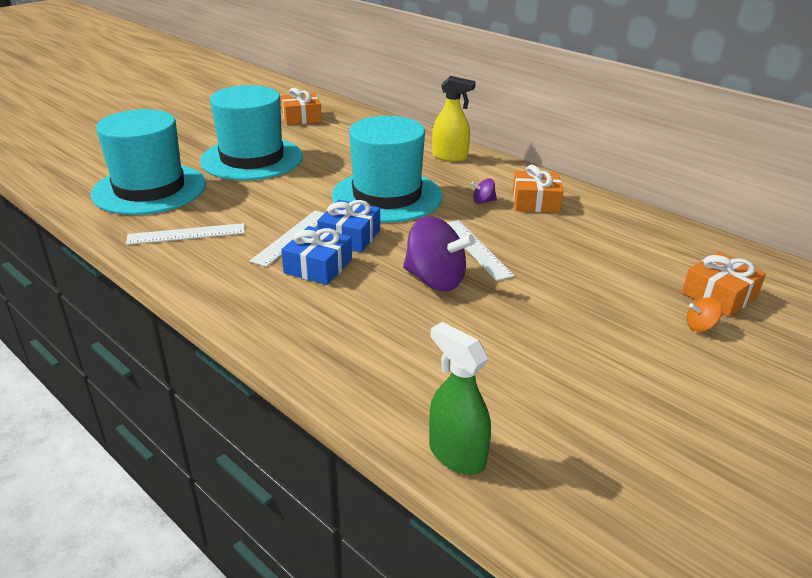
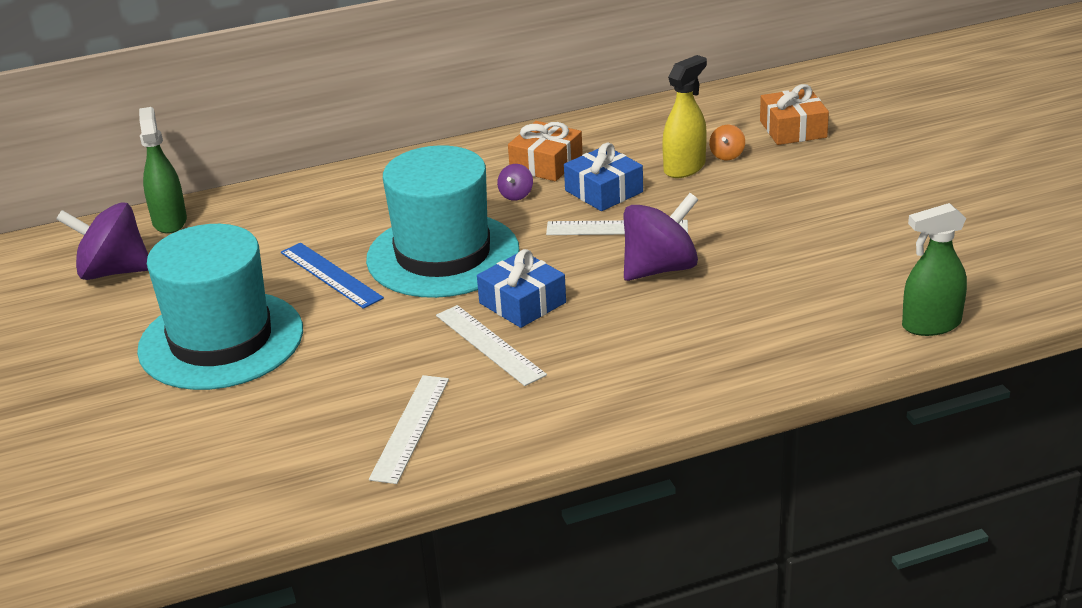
camera: 60 degrees left, 0 degrees up
turquoise hat [91,109,206,215] -> none
orange gift [281,88,322,125] -> purple spinning top [56,202,148,280]
blue gift [281,226,352,285] -> blue gift moved to [564,143,643,211]
yellow spray bottle [432,76,476,162] -> yellow spray bottle moved to [662,55,707,178]
orange spinning top [687,297,722,332] -> orange spinning top moved to [709,125,745,160]
none -> green spray bottle [139,107,187,234]
none -> blue ruler [281,243,384,309]

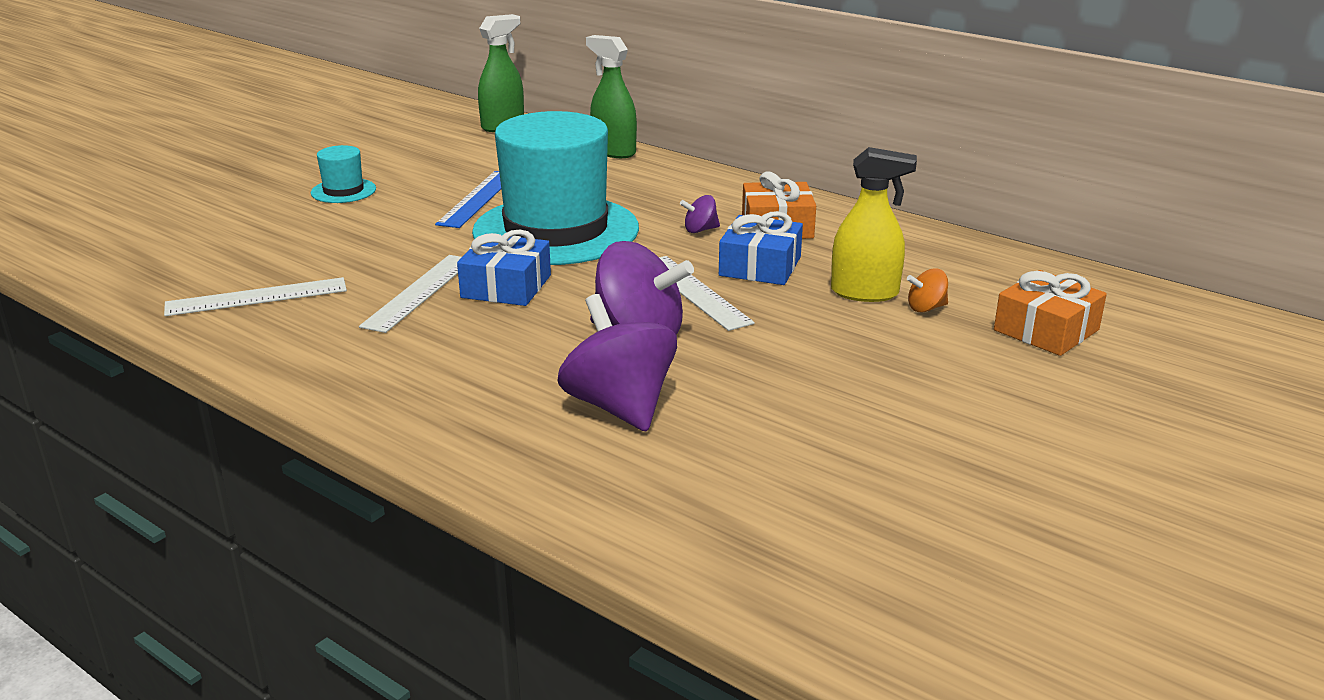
camera: 55 degrees right, 5 degrees down
purple spinning top [56,202,148,280] -> purple spinning top moved to [557,294,677,432]
turquoise hat [137,224,303,390] -> turquoise hat [311,145,376,203], size x0.41
green spray bottle [902,203,967,336] -> green spray bottle moved to [586,35,637,158]

